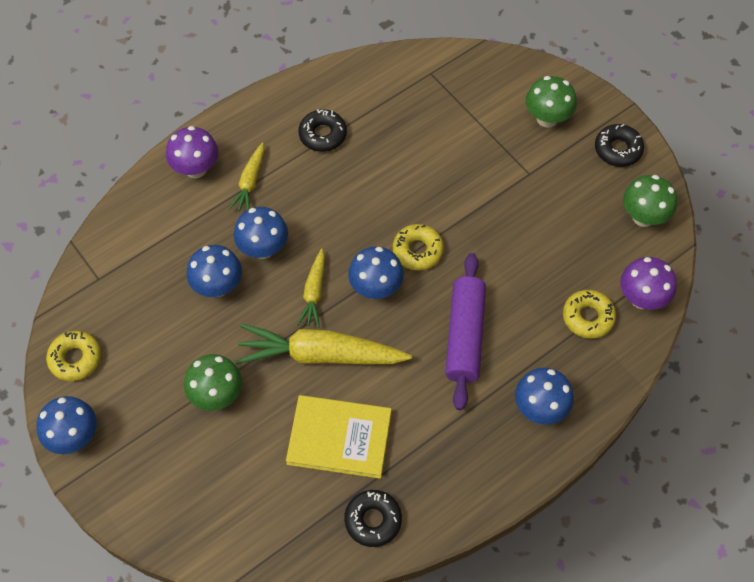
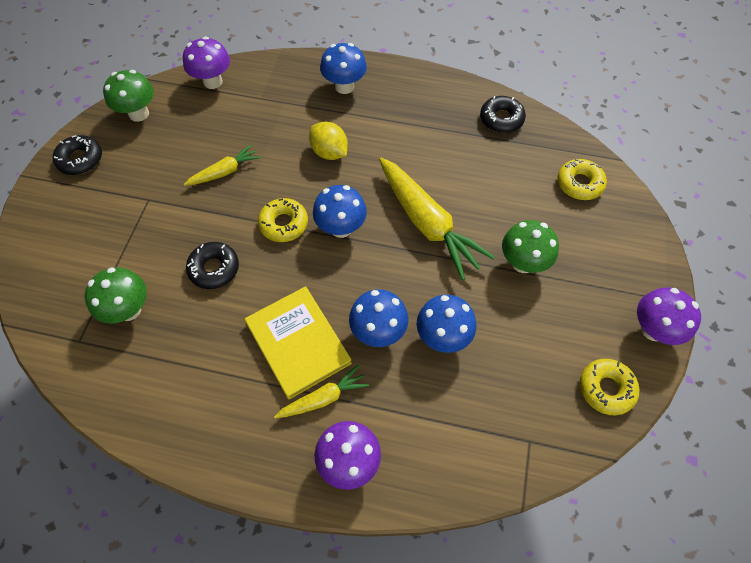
camera: 130 degrees left, 0 degrees up
blue mushroom [36,396,97,454] -> purple mushroom [637,287,701,345]
yellow book [286,395,392,479] -> yellow book moved to [245,286,352,399]
yellow carrot [297,249,325,327] -> yellow carrot moved to [183,144,261,186]
black donut [299,109,347,152] -> black donut moved to [186,242,239,289]
purple rolling pin [445,253,486,410] -> yellow lemon [309,122,348,160]
green mushroom [526,76,577,128] -> green mushroom moved to [84,267,147,323]
yellow donut [563,290,616,339] -> yellow donut moved to [558,159,607,200]

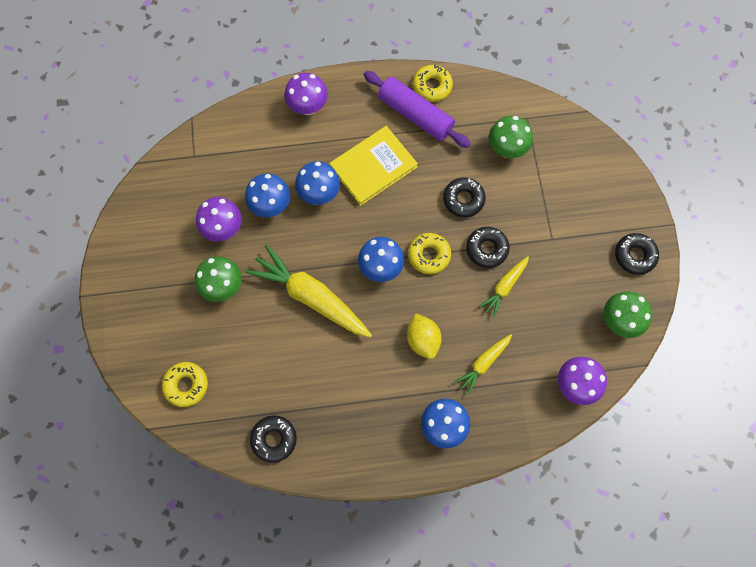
camera: 160 degrees right, 10 degrees up
yellow book [245,286,352,399] -> yellow book turned 75 degrees counterclockwise [329,126,418,206]
yellow carrot [274,365,369,418] -> yellow carrot moved to [455,334,512,395]
yellow lemon [309,122,348,160] -> yellow lemon turned 45 degrees clockwise [407,313,442,359]
yellow donut [580,359,639,415] -> yellow donut moved to [413,65,453,102]
purple mushroom [637,287,701,345] -> purple mushroom moved to [196,197,242,241]
none -> purple rolling pin [363,71,471,148]
none -> black donut [466,227,509,268]

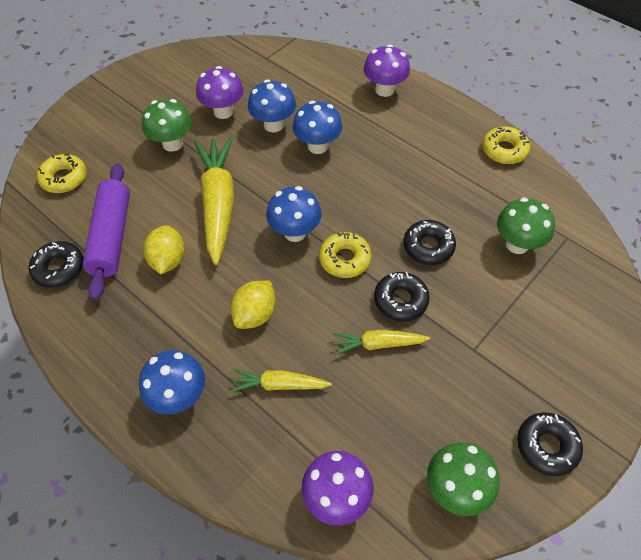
camera: 50 degrees right, 15 degrees down
yellow book [329,126,418,206] -> none
purple rolling pin [363,71,471,148] -> purple rolling pin moved to [83,163,130,300]
none -> yellow lemon [143,225,185,274]

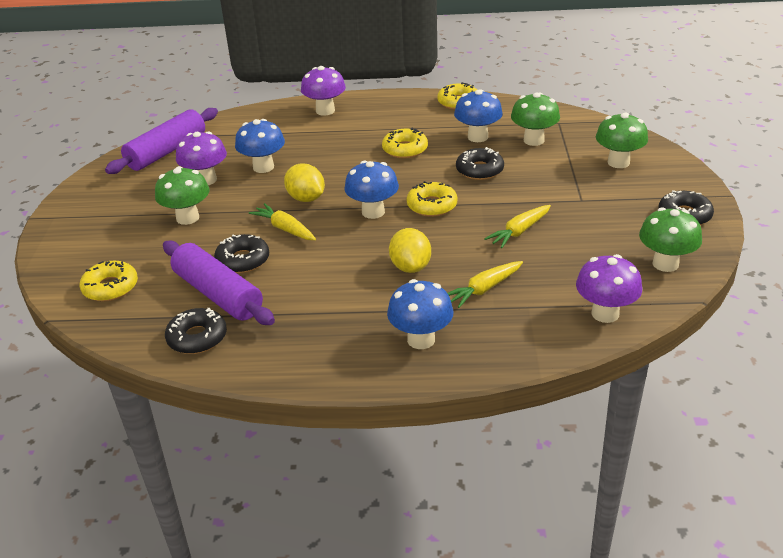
camera: 40 degrees left, 20 degrees down
yellow lemon [143,225,185,274] -> yellow lemon moved to [284,164,325,202]
yellow carrot [194,137,234,265] -> yellow carrot [249,203,316,240], size x0.52
blue mushroom [293,101,342,154] -> blue mushroom moved to [454,90,503,142]
black donut [374,272,430,321] -> black donut moved to [214,234,269,273]
none -> purple rolling pin [105,108,218,174]
none -> yellow donut [382,128,428,159]
none -> green mushroom [596,112,648,168]

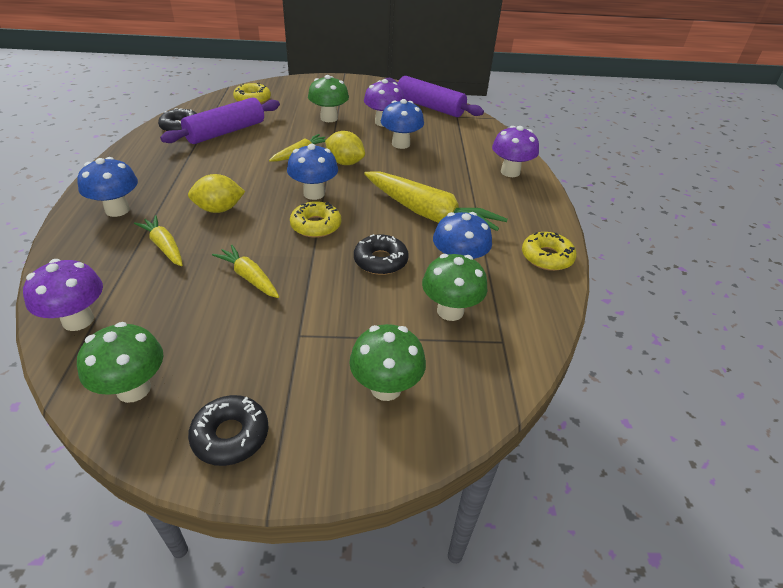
camera: 85 degrees right, 5 degrees up
black donut [214,234,269,273] -> none
yellow lemon [284,164,325,202] -> yellow lemon turned 75 degrees clockwise [325,131,365,165]
yellow donut [382,128,428,159] -> yellow carrot [364,171,508,231]

